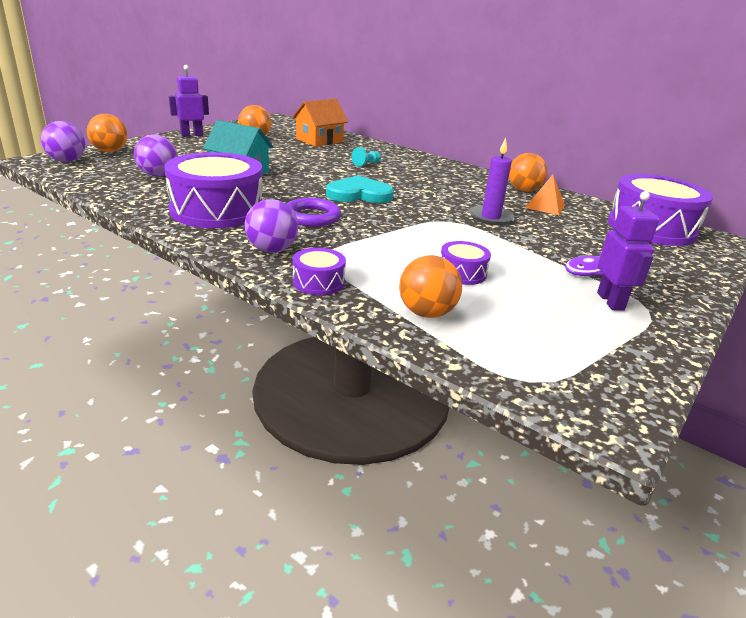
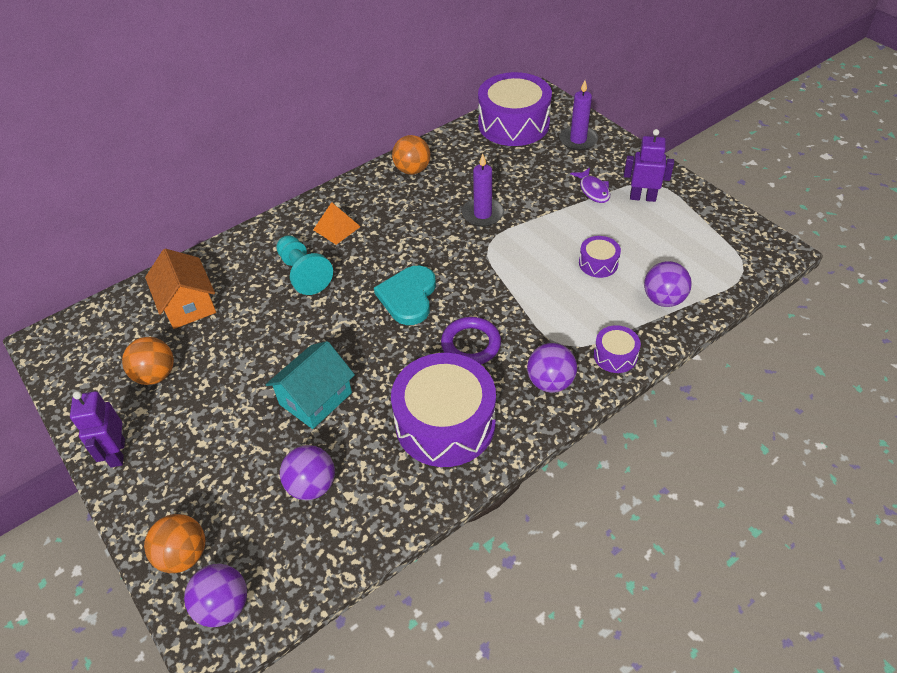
camera: 70 degrees left, 20 degrees up
turquoise pawn [352,147,381,167] -> turquoise pawn [276,235,333,295], size x1.87
orange ball [399,255,462,318] -> purple ball [644,261,692,307]
orange pyramid [525,174,565,215] -> orange pyramid moved to [313,202,361,245]
none -> purple candle [559,80,598,150]

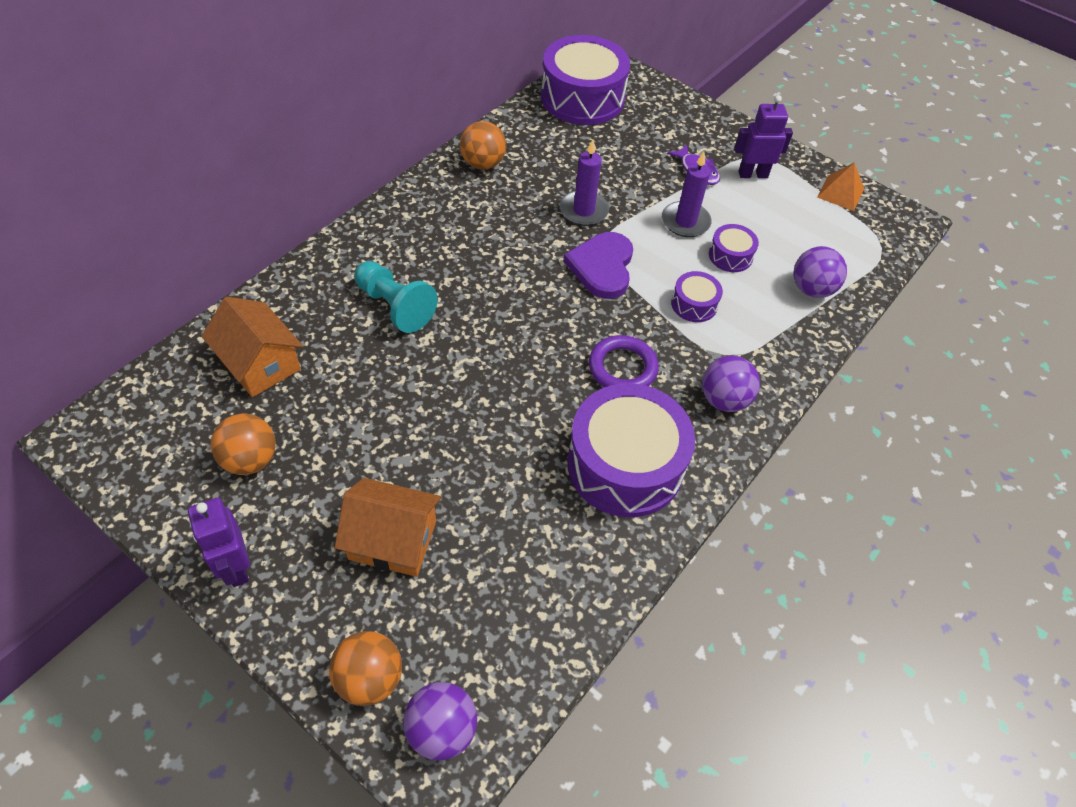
camera: 20 degrees left, 5 degrees up
turquoise house [265,341,355,429] -> none
purple ball [280,445,335,500] -> none
orange pyramid [313,202,361,245] -> orange pyramid moved to [817,163,864,211]
turquoise heart [374,266,436,325] -> none
purple candle [559,80,598,150] -> purple candle moved to [662,152,712,237]
purple drum [594,325,641,373] -> purple drum moved to [671,271,723,322]
none -> orange house [335,478,441,577]
none -> purple heart [564,232,633,299]

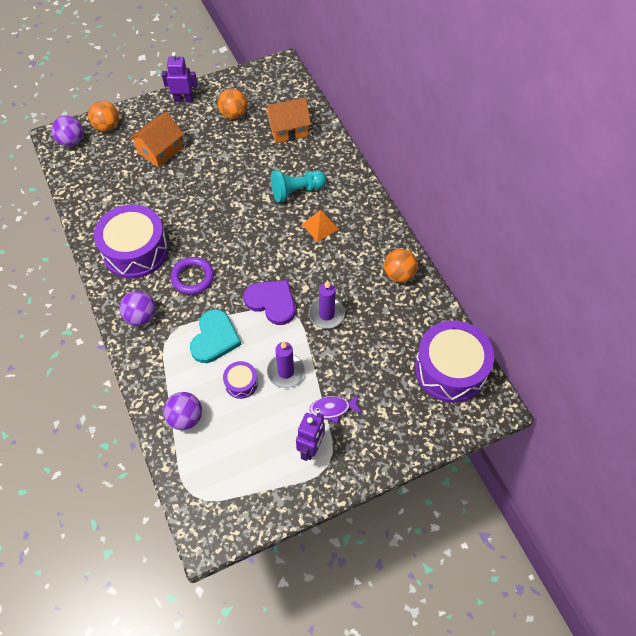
camera: 120 degrees right, 5 degrees up
purple drum [671,271,723,322] -> turquoise heart [190,309,241,363]
orange pyramid [817,163,864,211] -> orange pyramid moved to [302,210,339,242]

